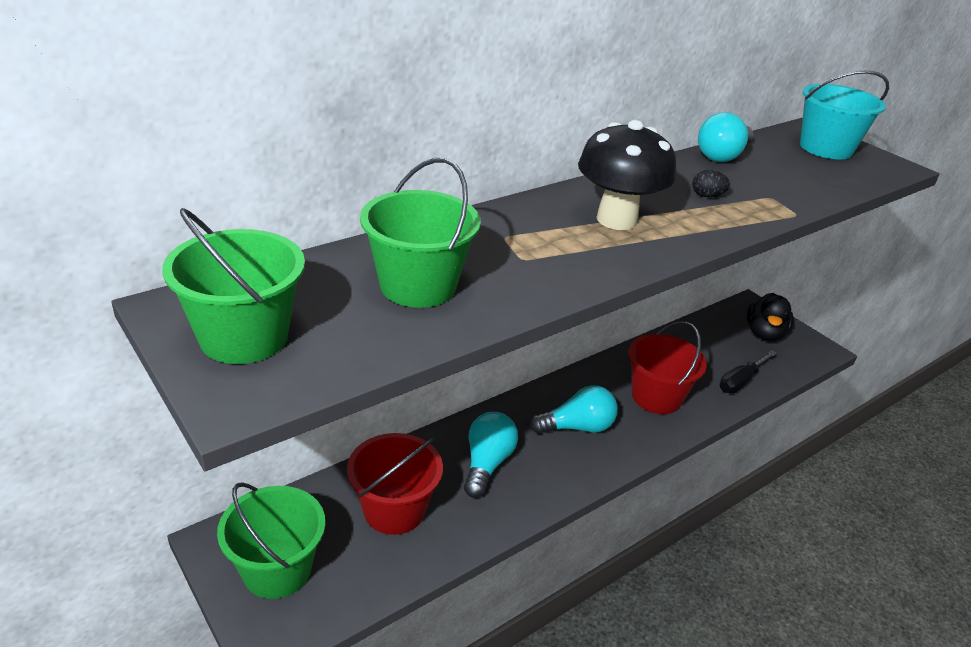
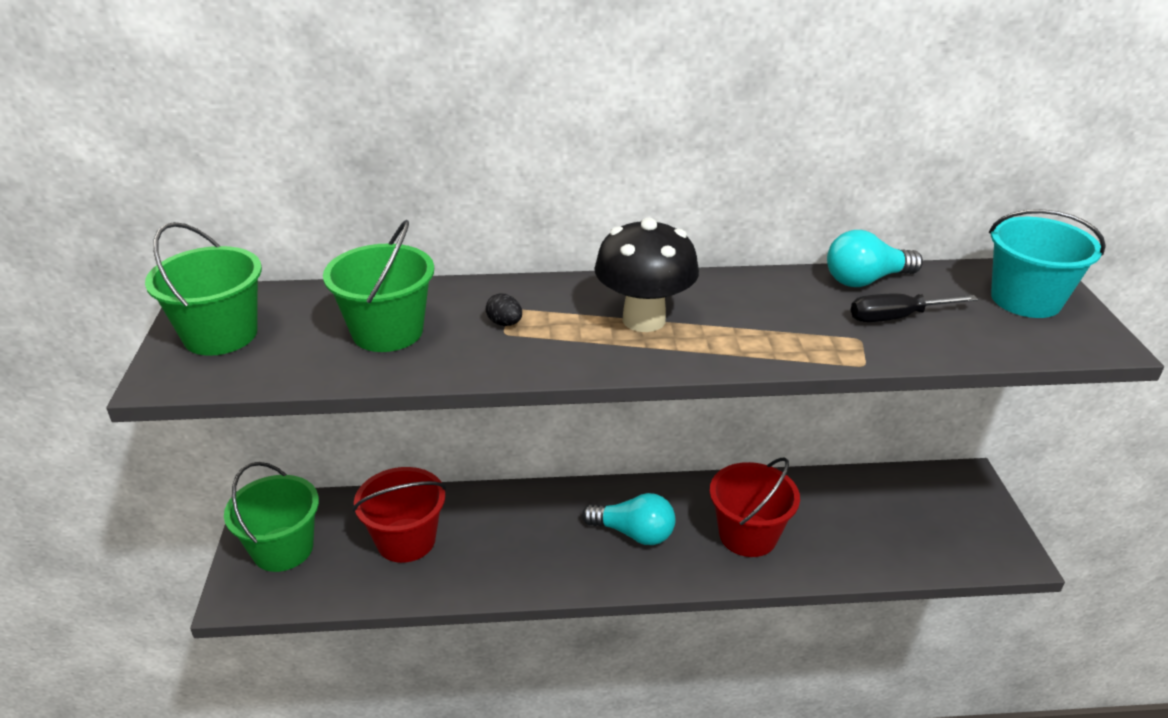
camera: 35 degrees right, 0 degrees up
turquoise light bulb [464,412,518,498] -> none
black egg [692,170,730,197] -> black egg moved to [486,293,522,326]
black screwdriver [719,350,777,393] -> black screwdriver moved to [851,293,978,322]
black duck [747,293,793,341] -> none

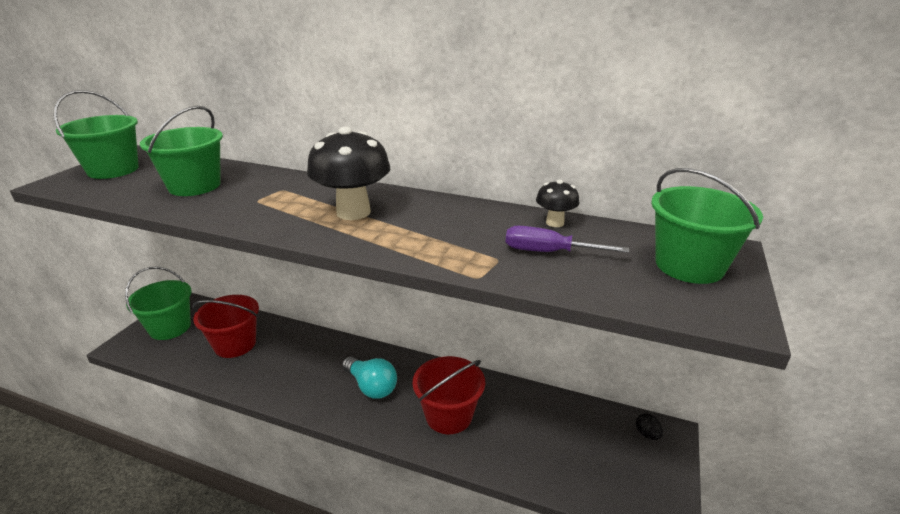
camera: 25 degrees right, 5 degrees down
black egg [486,293,522,326] -> black egg moved to [636,413,663,440]
turquoise light bulb [827,230,923,287] -> black mushroom [536,180,579,227]
black screwdriver [851,293,978,322] -> purple screwdriver [506,226,629,253]
turquoise bucket [989,209,1106,318] -> green bucket [651,168,763,284]

